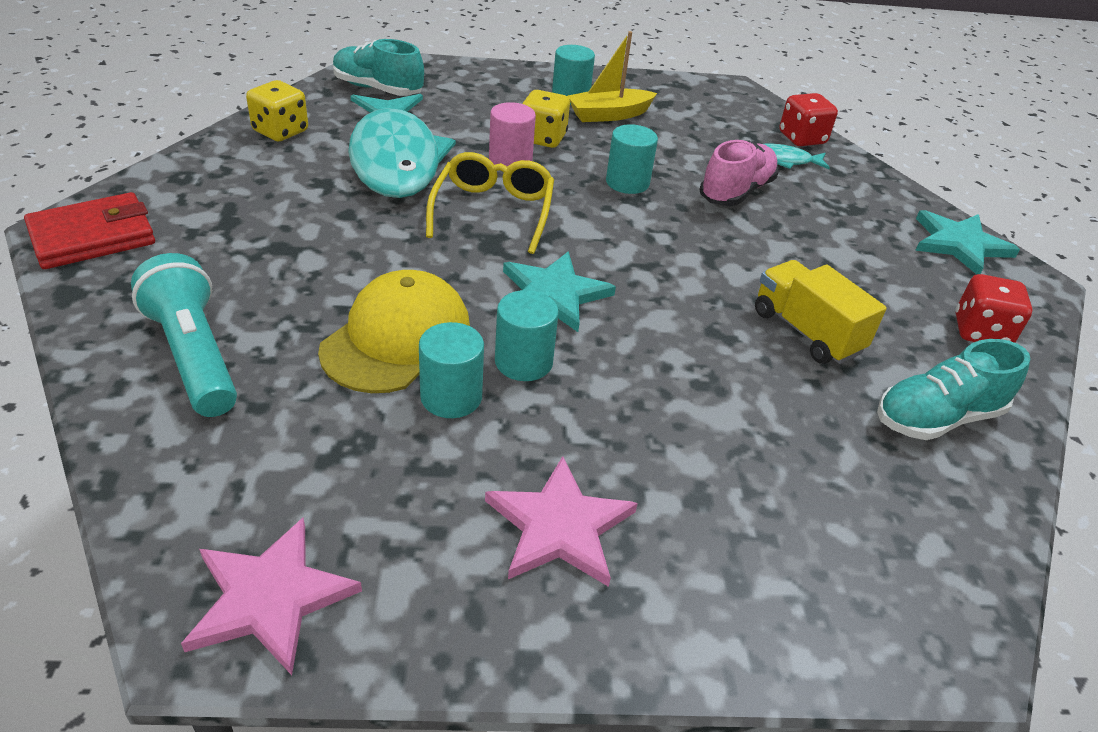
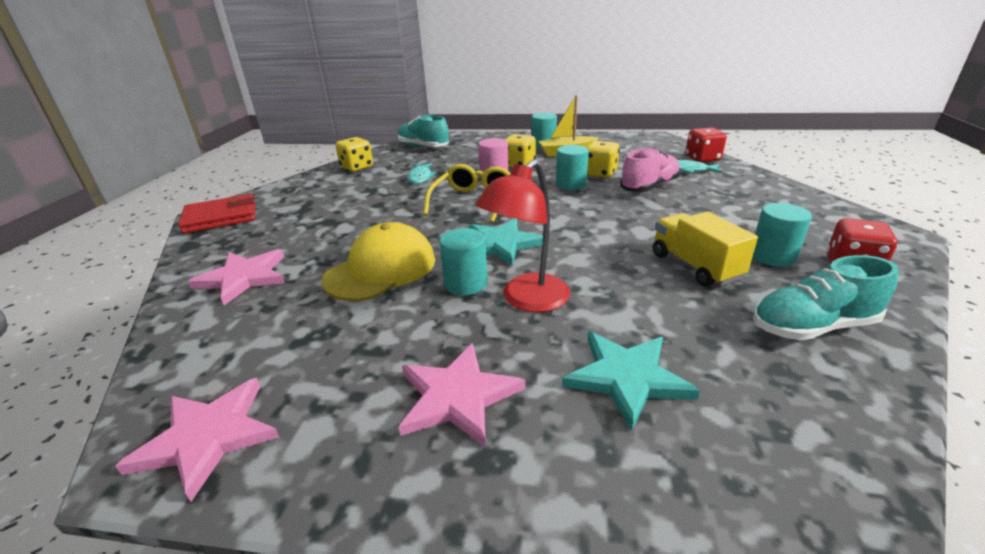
camera: 15 degrees right, 10 degrees down
turquoise flashlight [131,253,237,417] -> pink star [188,249,285,305]
turquoise fish [348,94,456,198] -> turquoise fish [407,163,437,184], size x0.42
turquoise cylinder [419,322,484,418] -> turquoise cylinder moved to [753,203,812,267]
turquoise star [915,210,1020,274] -> turquoise star moved to [562,332,700,431]
none -> red lamp [475,160,570,312]
none -> yellow dice [587,141,620,178]

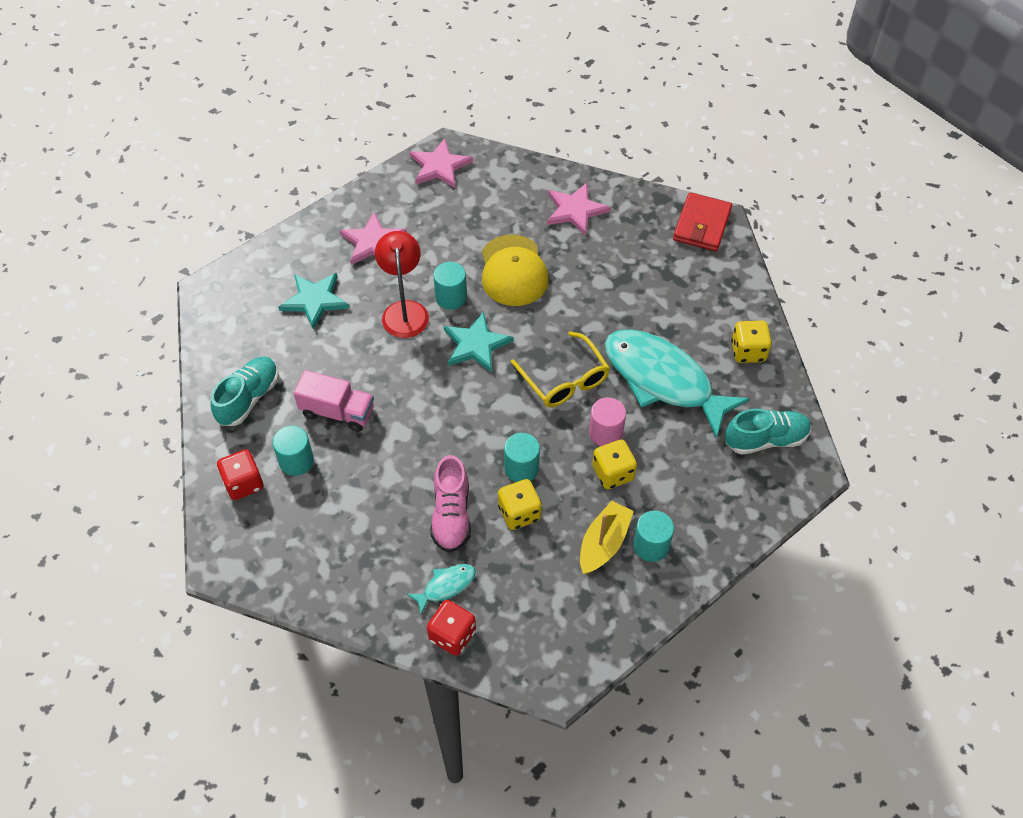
camera: 130 degrees right, 25 degrees up
turquoise fish [407,163,437,184] -> turquoise fish [605,329,750,439], size x2.40
yellow truck [653,212,758,287] -> pink truck [294,370,374,432]

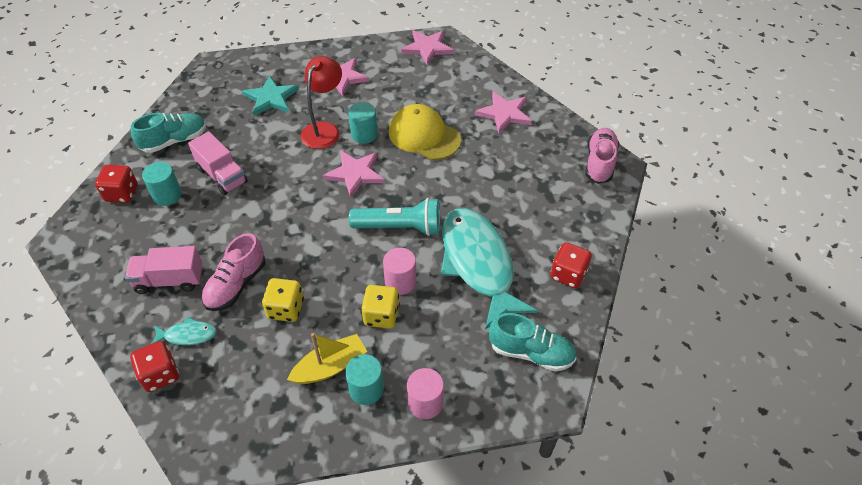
camera: 30 degrees right, 5 degrees down
turquoise star [444,311,513,373] -> pink star [323,150,385,198]
yellow cap [482,235,549,306] -> yellow cap turned 105 degrees clockwise [389,104,461,160]
turquoise cylinder [504,433,540,482] -> none
yellow glasses [511,331,610,407] -> turquoise flashlight [349,198,440,236]
red wallet [673,193,732,251] -> pink shoe [585,128,619,184]
yellow dice [731,321,772,363] -> red dice [550,242,592,288]
none -> pink truck [125,246,203,294]
none -> pink cylinder [407,368,444,419]

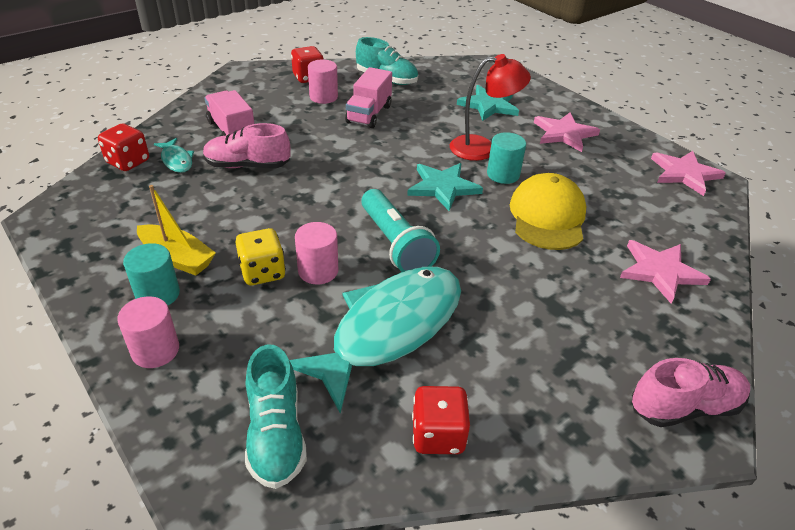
camera: 60 degrees right, 10 degrees down
turquoise cylinder [142,162,182,206] -> pink cylinder [308,59,338,104]
yellow dice [262,278,304,322] -> none
pink star [323,150,385,198] -> turquoise star [407,163,483,211]

